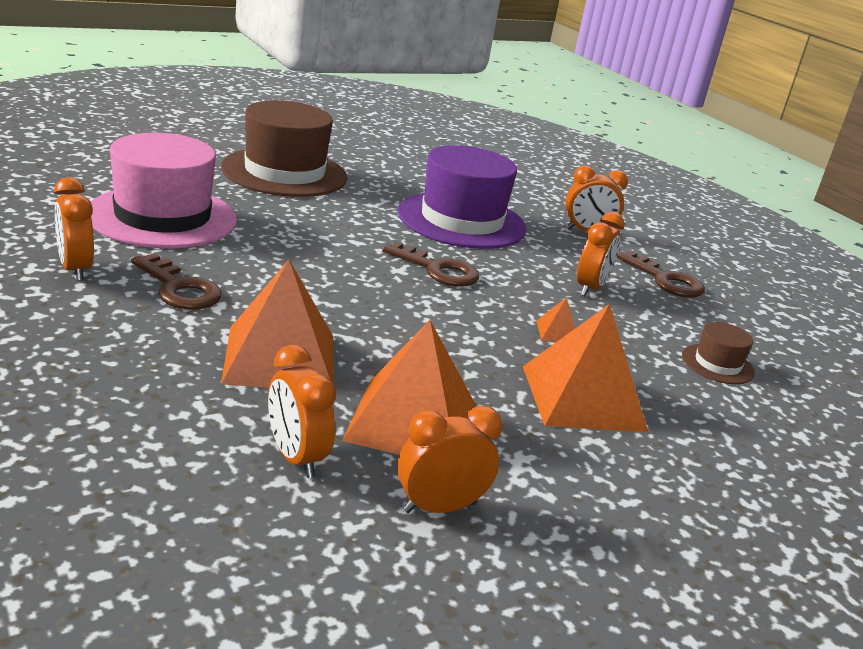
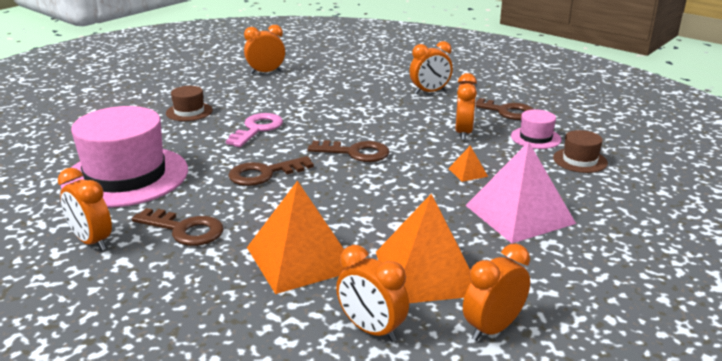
camera: 15 degrees left, 0 degrees up
brown hat [221,100,347,197] -> brown hat [166,86,213,121], size x0.45
purple hat [398,145,526,249] -> none
orange pyramid [523,304,648,432] -> pink pyramid [465,142,576,243]
none -> pink key [226,113,283,147]
none -> brown key [228,156,314,186]
none -> orange clock [244,25,285,74]
none -> pink hat [511,109,561,149]

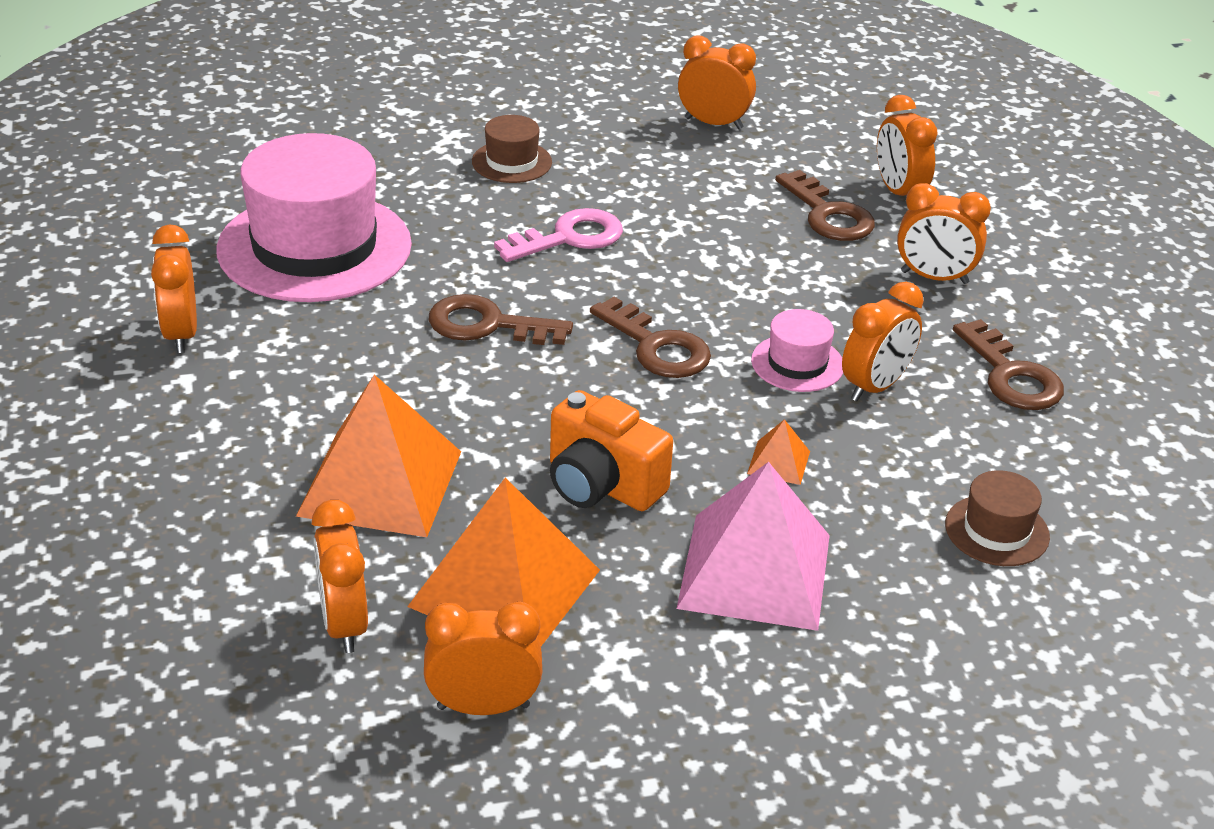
camera: 35 degrees right, 10 degrees up
brown key [132,208,223,246] -> brown key moved to [775,170,875,241]
pink hat [511,109,561,149] -> pink hat moved to [751,309,843,392]
none -> orange camera [550,390,673,511]
none -> orange clock [877,95,938,196]

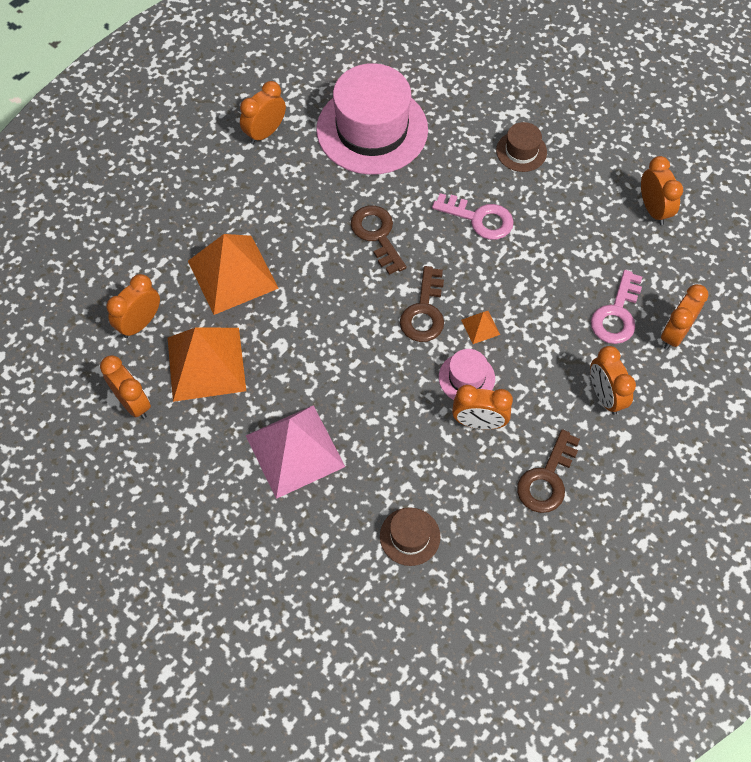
camera: 55 degrees right, 25 degrees up
orange camera [550,390,673,511] -> none
orange pyramid [747,419,810,485] -> orange pyramid moved to [461,311,500,344]
brown key [775,170,875,241] -> pink key [591,270,642,344]

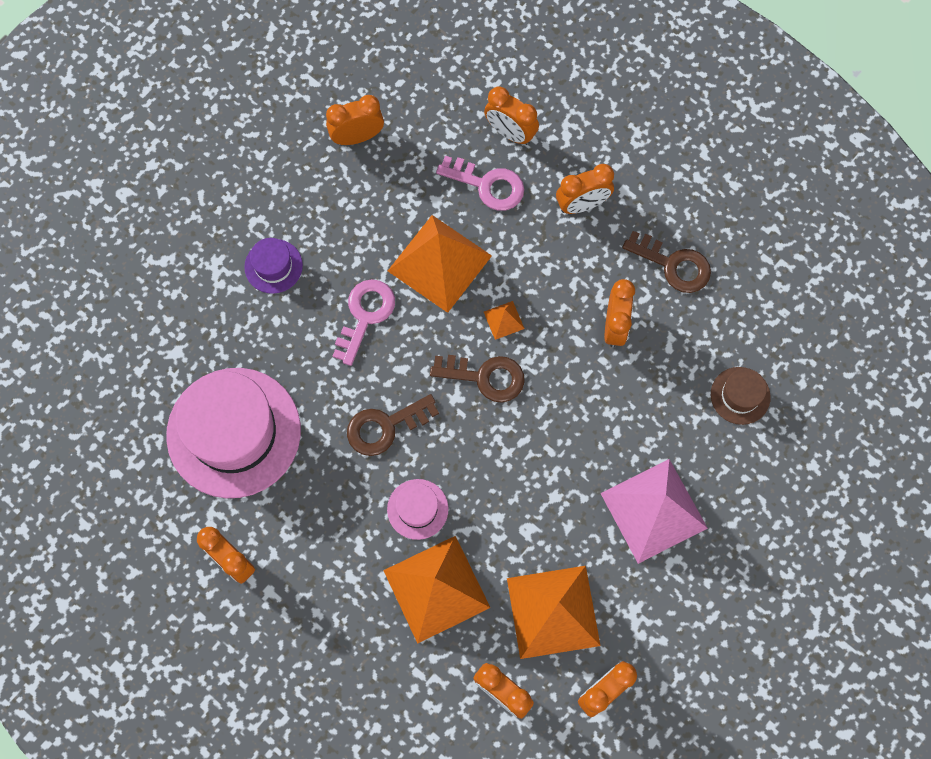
camera: 90 degrees left, 10 degrees up
pink hat [439,349,495,400] -> pink hat moved to [387,479,448,540]
brown hat [496,122,547,172] -> purple hat [244,238,303,294]
none -> orange pyramid [388,215,492,313]

